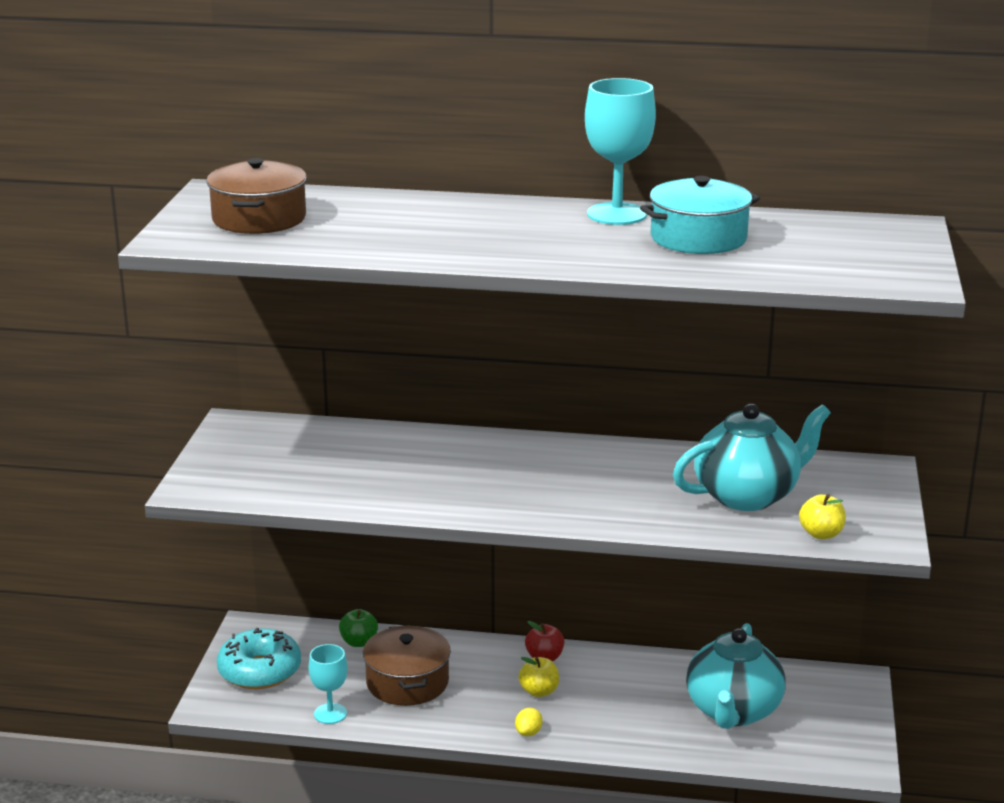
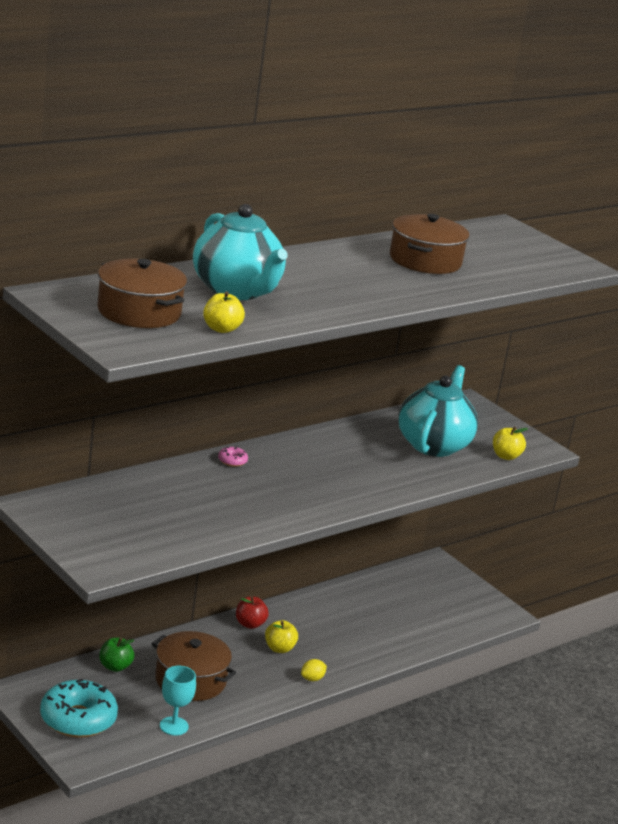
camera: 50 degrees left, 0 degrees up
yellow lemon [515,708,542,736] -> yellow lemon turned 75 degrees clockwise [301,659,327,681]
turquoise goblet [585,78,656,225] -> none
turquoise pot [640,176,760,254] -> brown pot [390,214,469,274]
turquoise teapot [686,623,786,729] -> turquoise teapot moved to [193,204,288,300]
none -> yellow apple [203,291,245,333]
none -> pink donut [218,446,248,467]

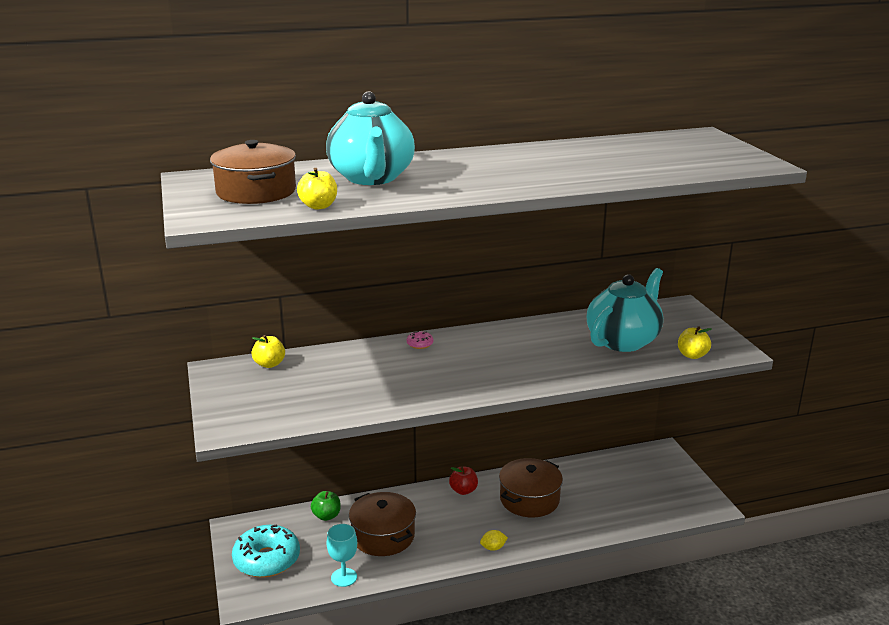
camera: 25 degrees right, 0 degrees up
yellow apple [265,620,298,653] -> yellow apple moved to [252,335,285,368]
brown pot [390,214,469,274] -> brown pot moved to [499,458,563,517]

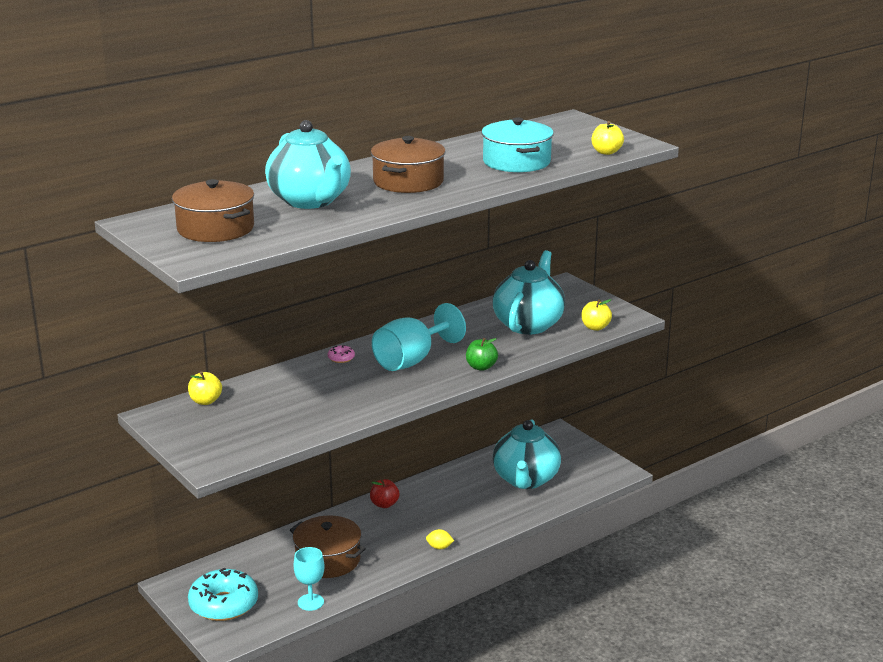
camera: 20 degrees left, 0 degrees up
yellow apple [297,168,337,210] -> yellow apple moved to [592,121,624,155]
green apple [311,491,341,521] -> green apple moved to [466,338,498,371]
yellow lemon [480,530,508,551] -> yellow lemon turned 45 degrees clockwise [426,529,454,549]
brown pot [499,458,563,517] -> brown pot moved to [371,136,446,193]
none -> turquoise goblet [372,303,466,371]
none -> turquoise pot [482,118,554,172]
none -> turquoise teapot [493,419,561,489]

